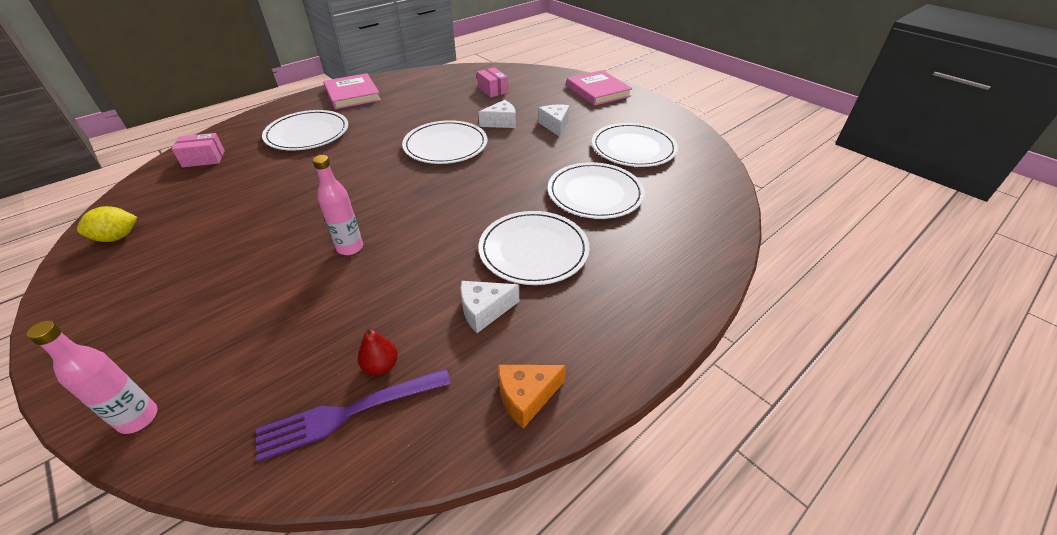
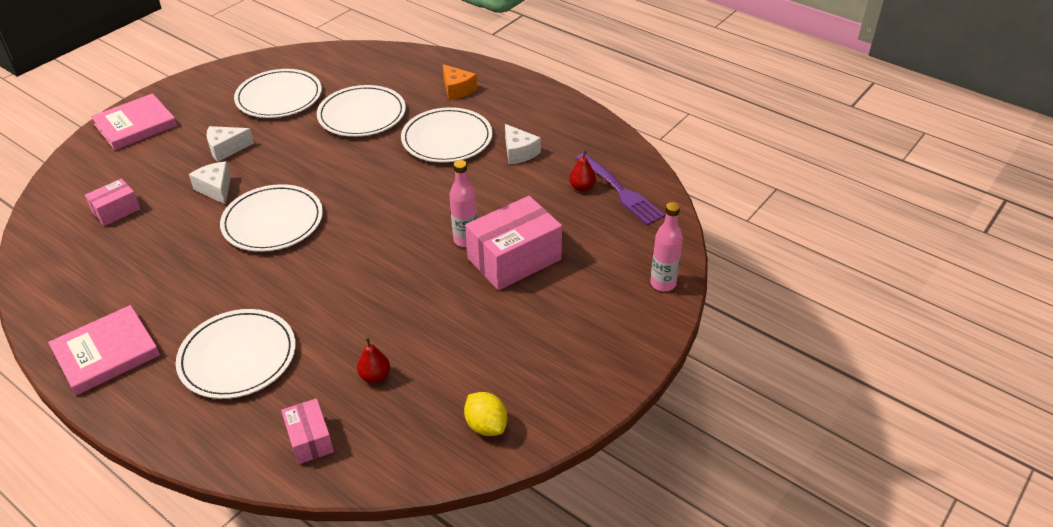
camera: 100 degrees left, 0 degrees up
orange cheese [498,365,566,429] -> orange cheese moved to [443,64,477,100]
none -> red pear [357,338,390,383]
none -> pink box [465,196,562,290]

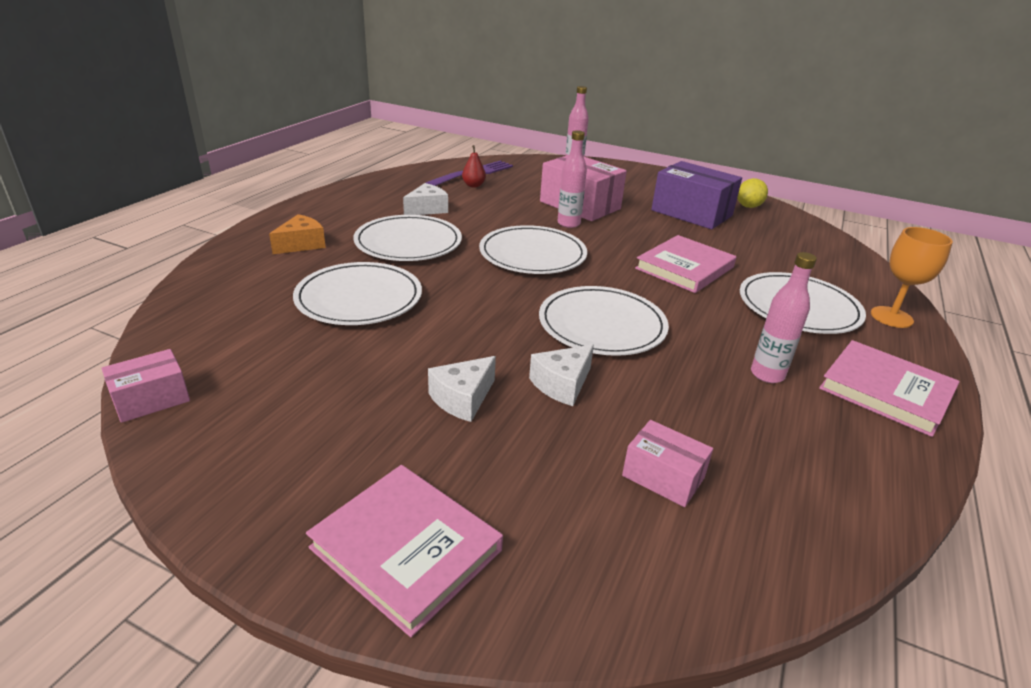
camera: 105 degrees left, 10 degrees down
white cheese [206,126,254,162] -> white cheese turned 75 degrees clockwise [428,356,496,422]
white plate [234,69,322,118] -> white plate moved to [479,225,587,274]
pink box [281,398,334,464] -> pink box moved to [102,349,190,423]
red pear [357,338,390,383] -> none
none -> pink book [635,235,736,293]
none -> purple box [651,161,742,229]
none -> pink bottle [751,252,817,383]
none -> orange goblet [871,227,953,328]

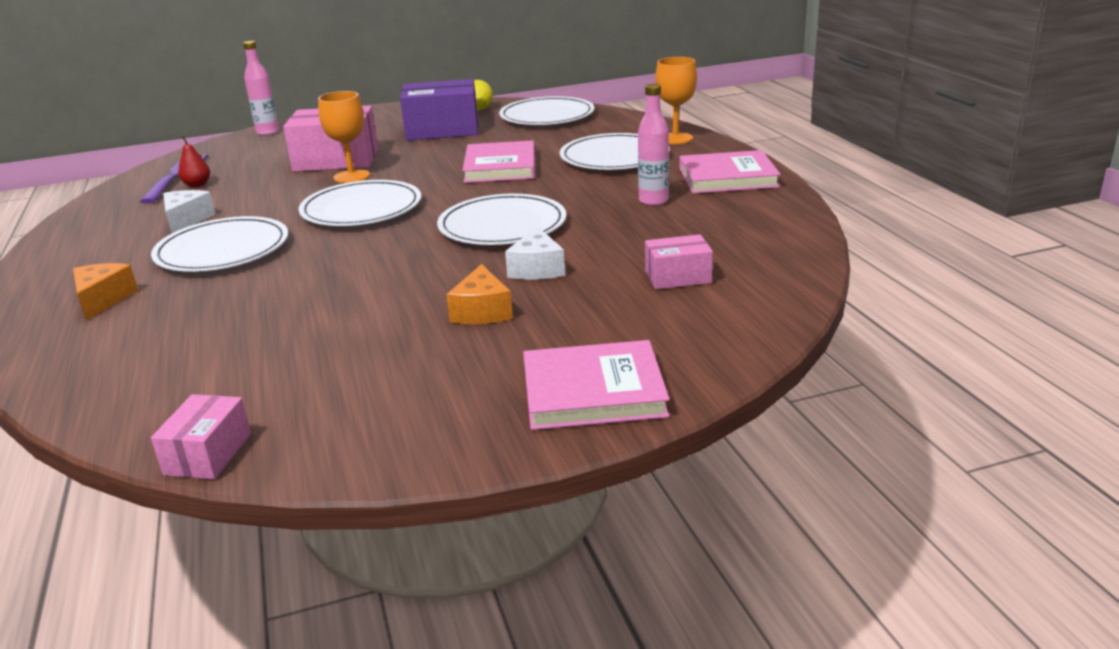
camera: 40 degrees left, 5 degrees down
white plate [293,262,422,325] -> white plate moved to [499,96,594,125]
white cheese [428,356,496,422] -> orange cheese [446,264,513,324]
pink bottle [557,130,587,228] -> orange goblet [318,91,370,183]

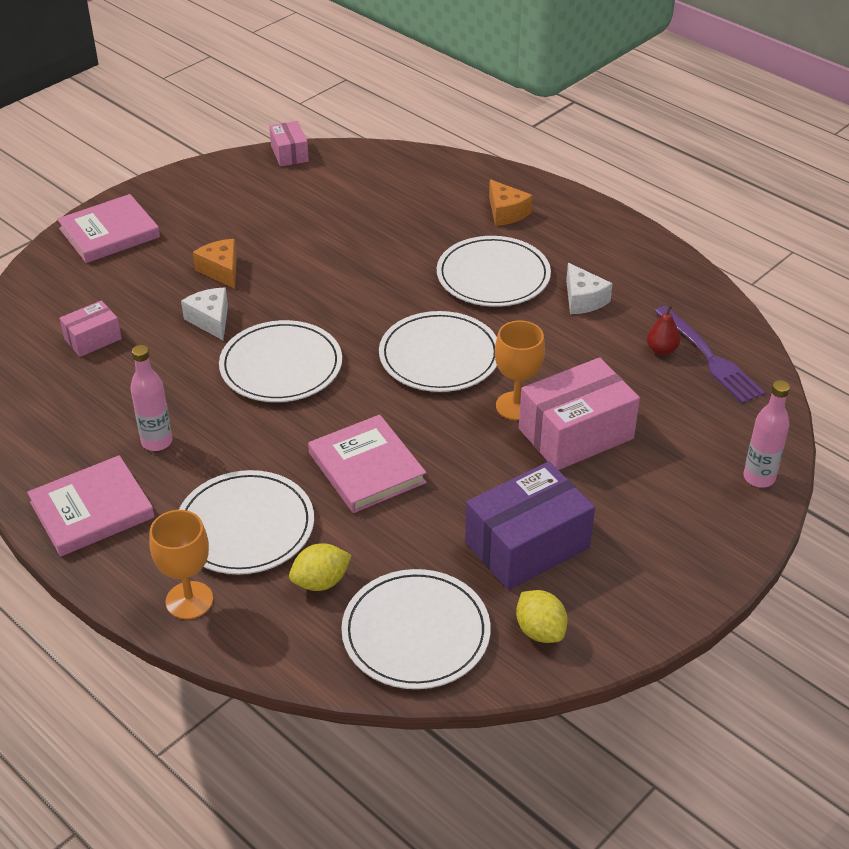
camera: 150 degrees right, 15 degrees up
none -> yellow lemon [289,543,352,591]

